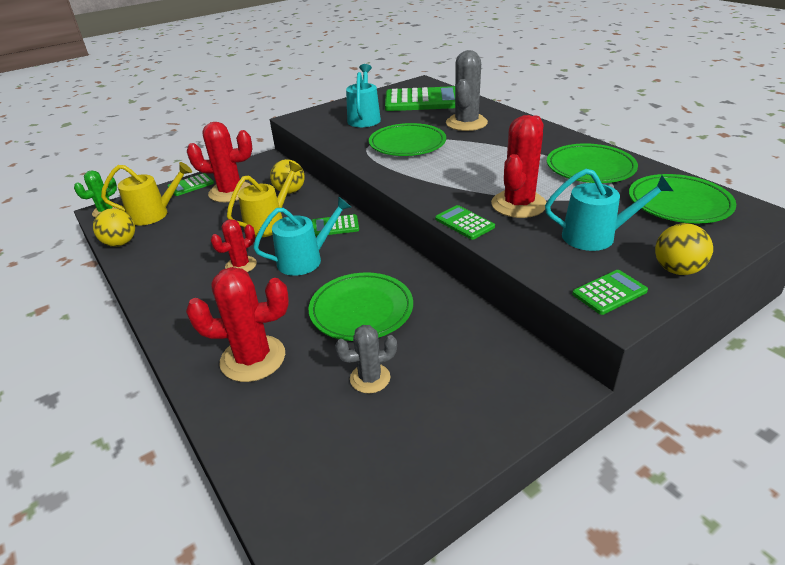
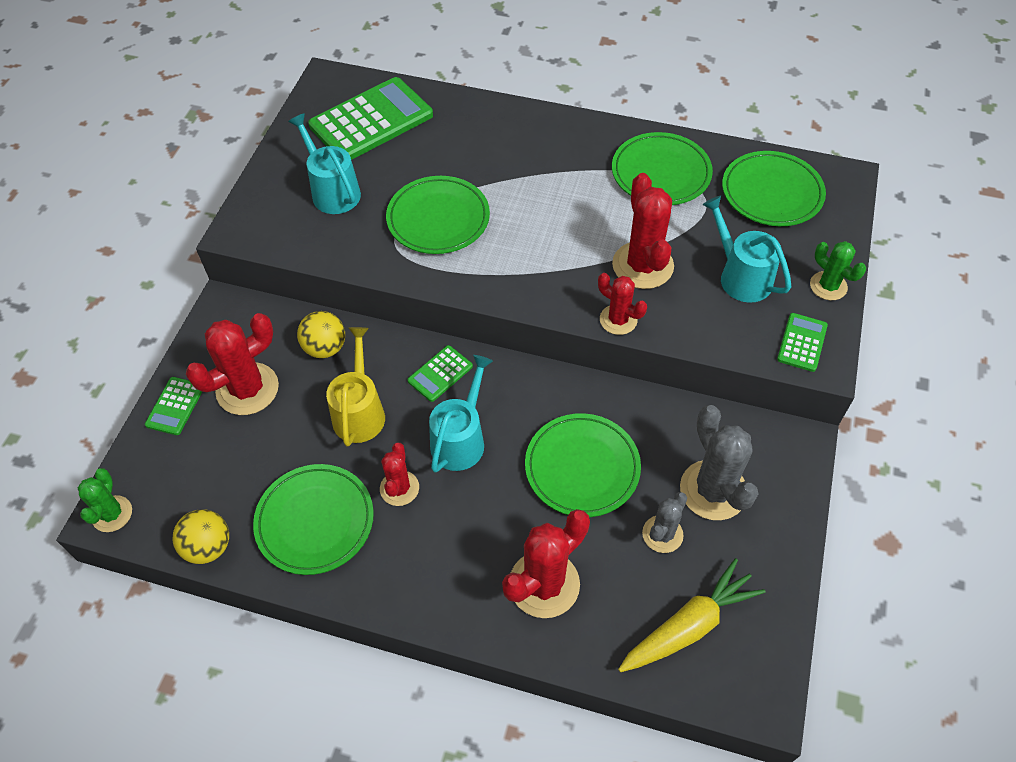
camera: 40 degrees left, 20 degrees up
yellow watering can [101,162,192,225] -> none
green calculator [435,205,495,240] -> red cactus [598,273,647,335]
grey cactus [446,50,488,131] -> grey cactus moved to [680,405,758,520]
turquoise watering can [545,169,673,251] -> turquoise watering can turned 90 degrees counterclockwise [702,195,791,303]
yellow ball [655,223,713,275] -> green cactus [810,241,866,300]
none -> green plate [253,464,374,575]
none -> yellow carrot [618,558,765,672]

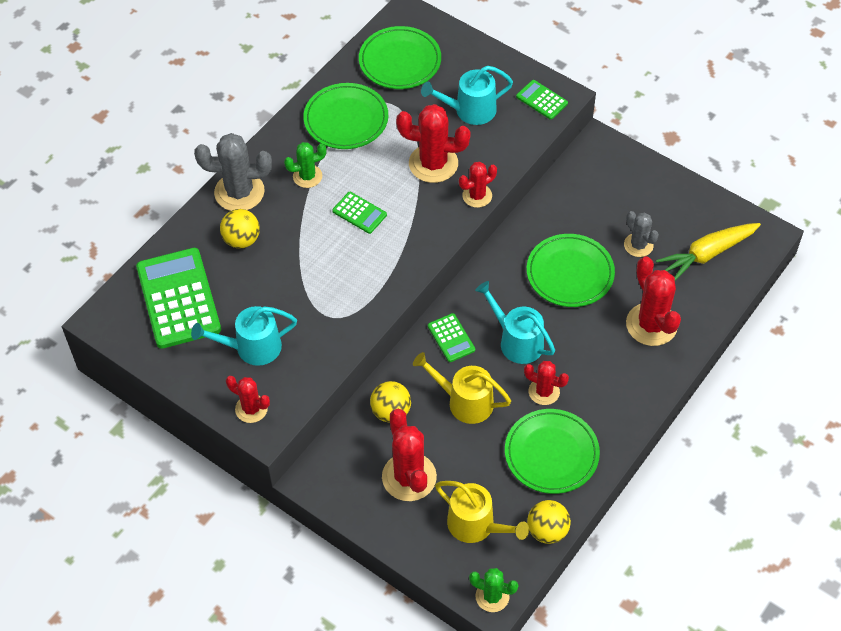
camera: 70 degrees left, 0 degrees up
green calculator [145,377,202,435] -> green calculator moved to [332,192,387,234]
green plate [386,176,490,254] -> none
yellow carrot [618,558,765,672] -> yellow carrot turned 105 degrees counterclockwise [656,223,761,281]
grey cactus [680,405,758,520] -> grey cactus moved to [194,133,272,211]
green cactus [810,241,866,300] -> green cactus moved to [284,142,327,188]
none -> yellow ball [220,209,260,248]
none -> red cactus [226,376,270,423]
none -> yellow watering can [435,481,529,543]

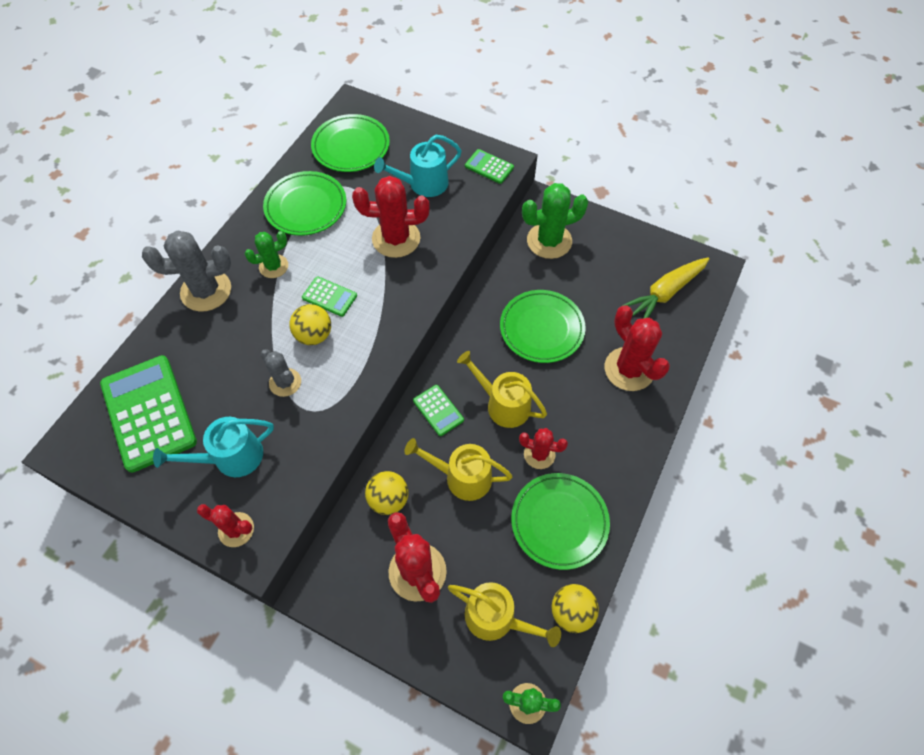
camera: 10 degrees left, 5 degrees up
yellow ball [220,209,260,248] -> yellow ball moved to [289,304,331,345]
red cactus [459,162,497,208] -> none
turquoise watering can [475,281,555,364] -> yellow watering can [457,351,547,428]
grey cactus [624,211,659,257] -> grey cactus moved to [261,350,301,397]
none -> green cactus [522,183,589,259]

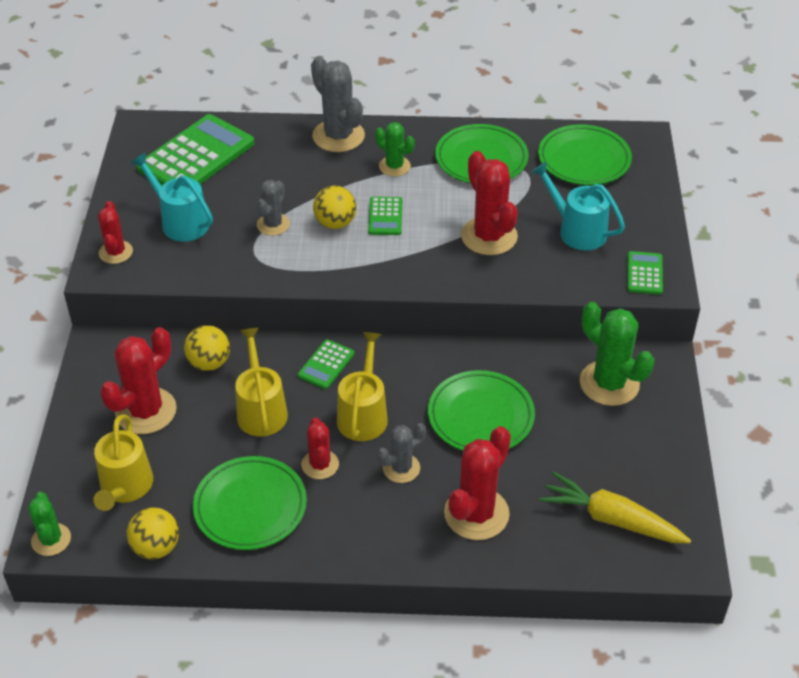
camera: 65 degrees right, 15 degrees down
none -> grey cactus [377,423,426,483]

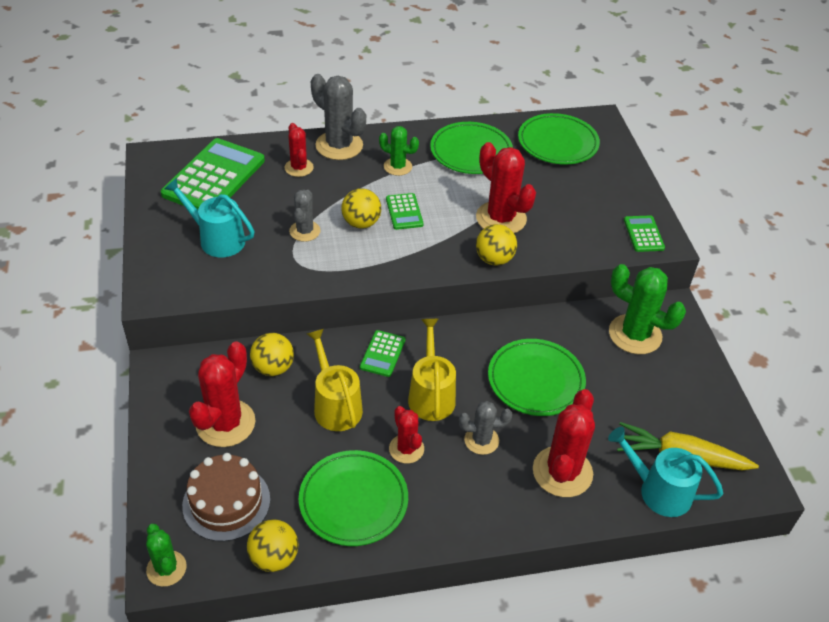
camera: 15 degrees left, 0 degrees up
yellow watering can [94,414,153,511] -> brown cake [182,453,270,542]
red cactus [98,201,133,264] -> red cactus moved to [284,123,314,177]
grey cactus [377,423,426,483] -> grey cactus turned 45 degrees clockwise [459,401,512,455]
turquoise watering can [532,162,625,250] -> turquoise watering can moved to [608,427,723,517]
none -> yellow ball [476,224,517,266]

